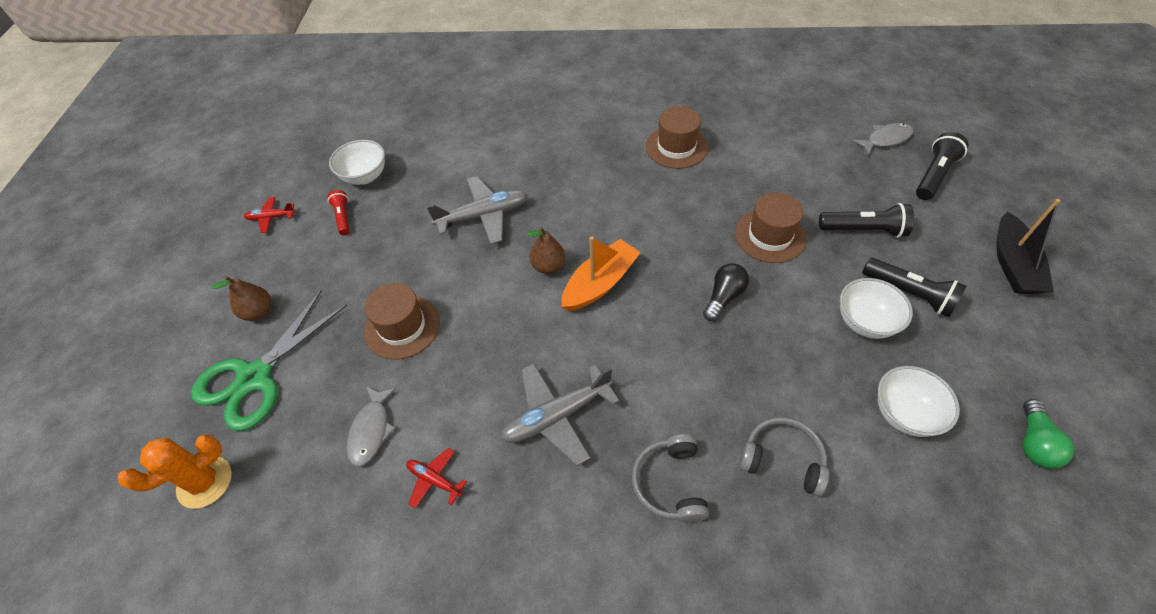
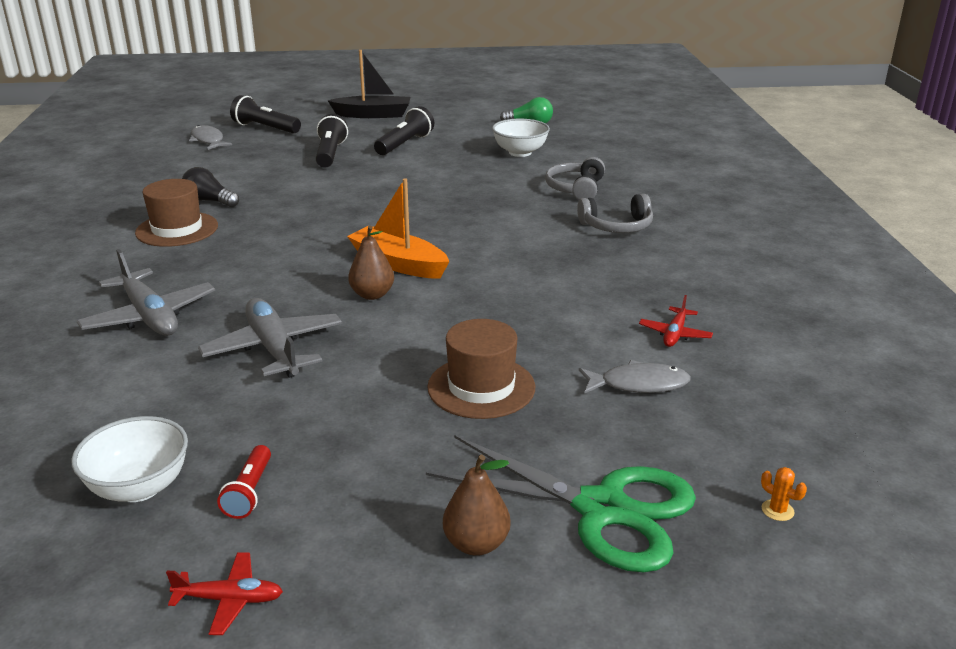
camera: 100 degrees left, 25 degrees down
orange cactus [118,434,232,509] -> orange cactus [761,467,807,521], size x0.40
red plane [244,197,296,233] -> red plane turned 75 degrees counterclockwise [166,552,283,635]
red flashlight [328,190,350,235] -> red flashlight turned 60 degrees counterclockwise [217,445,271,519]
grey plane [501,363,619,466] -> grey plane moved to [77,249,215,336]
black light bulb [703,263,749,321] -> black light bulb moved to [182,167,239,207]
brown hat [735,193,806,263] -> none
white bowl [840,278,913,339] -> none

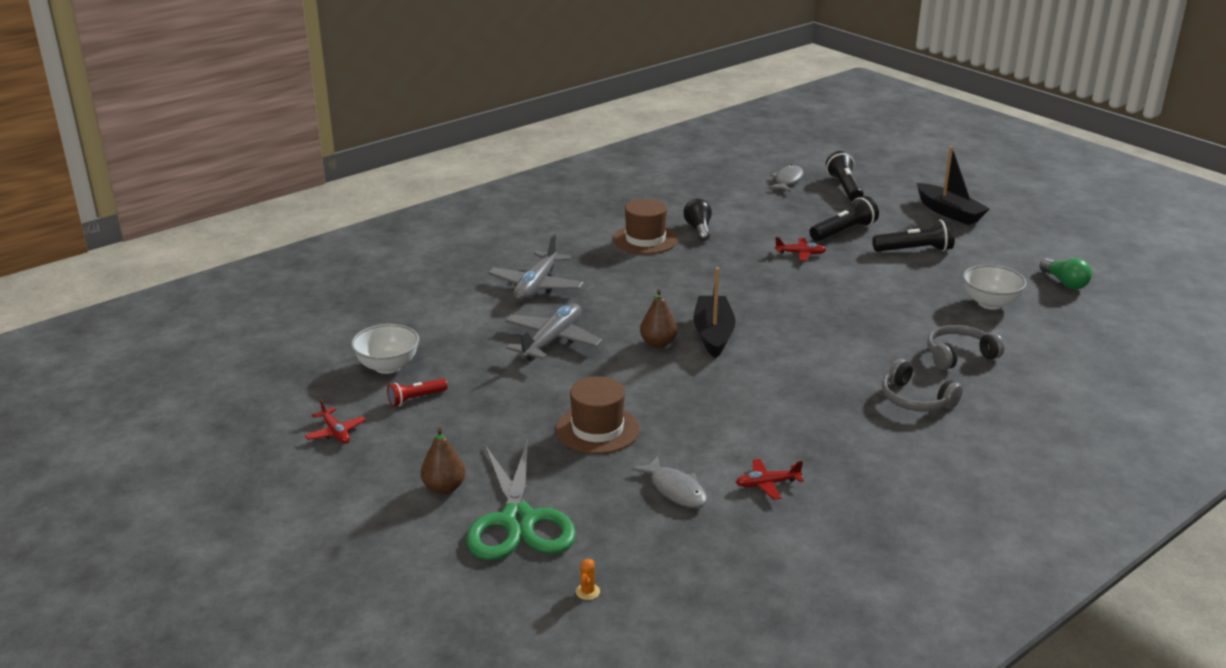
camera: 55 degrees right, 0 degrees up
orange boat [347,179,449,279] -> black boat [693,267,735,358]
none -> red plane [775,237,826,261]

